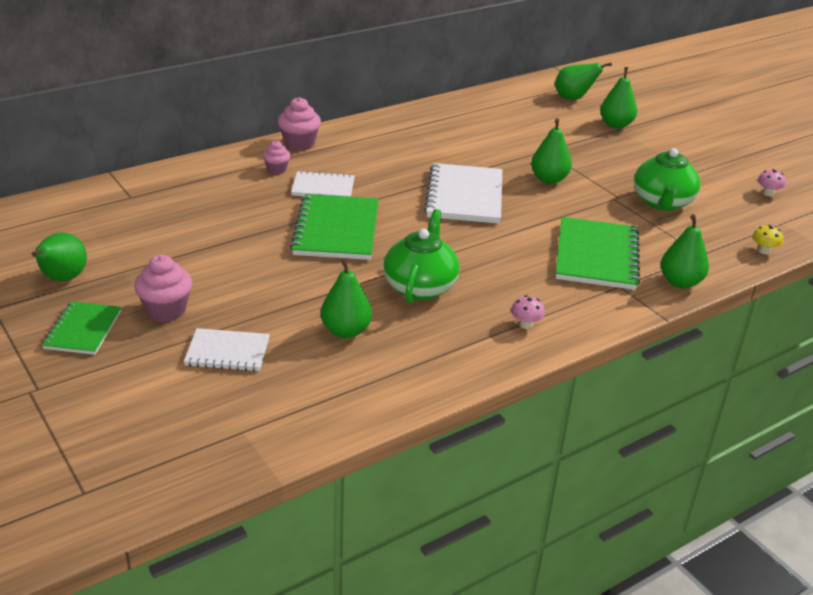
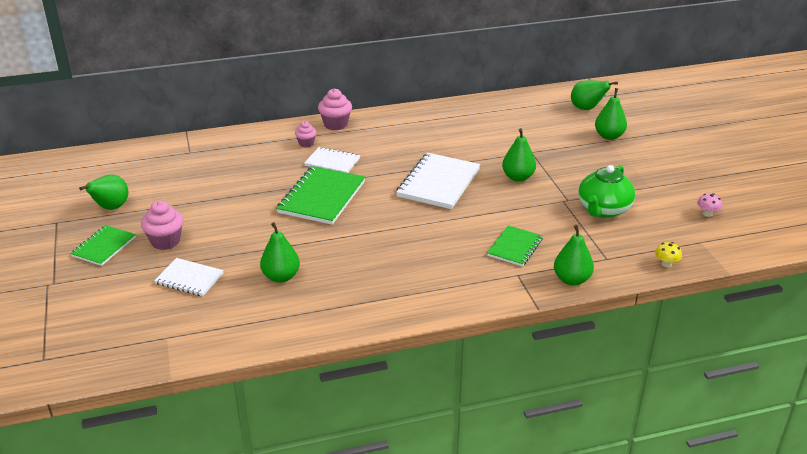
camera: 20 degrees right, 0 degrees up
green teapot [384,209,459,303] -> none
pink mushroom [511,295,545,329] -> none
green notebook [556,217,640,290] -> green notebook [487,225,543,267], size x0.59

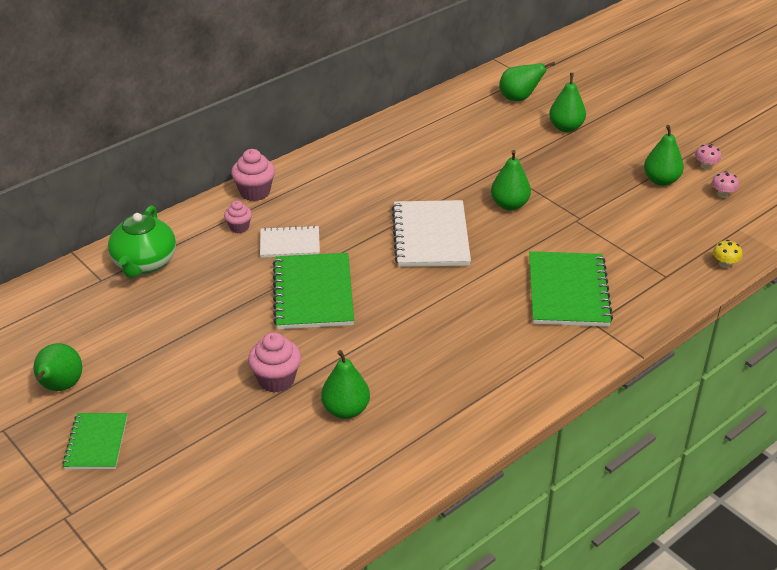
camera: 25 degrees left, 5 degrees up
pink cupcake [141,201,183,250] -> pink cupcake moved to [248,332,301,393]
white notebook [154,258,224,296] -> none
green notebook [487,225,543,267] -> green notebook [529,251,613,327], size x1.69
green pear [554,225,594,286] -> green pear moved to [644,125,684,186]
green teapot [578,165,635,218] -> green teapot moved to [108,206,176,278]
none -> pink mushroom [695,144,721,169]

